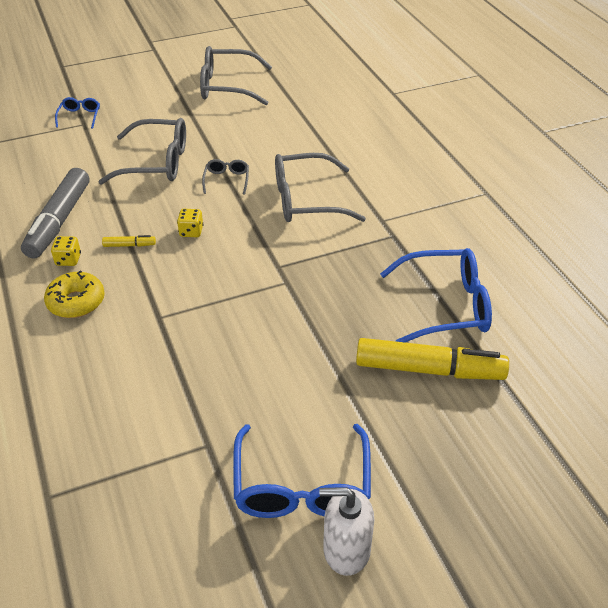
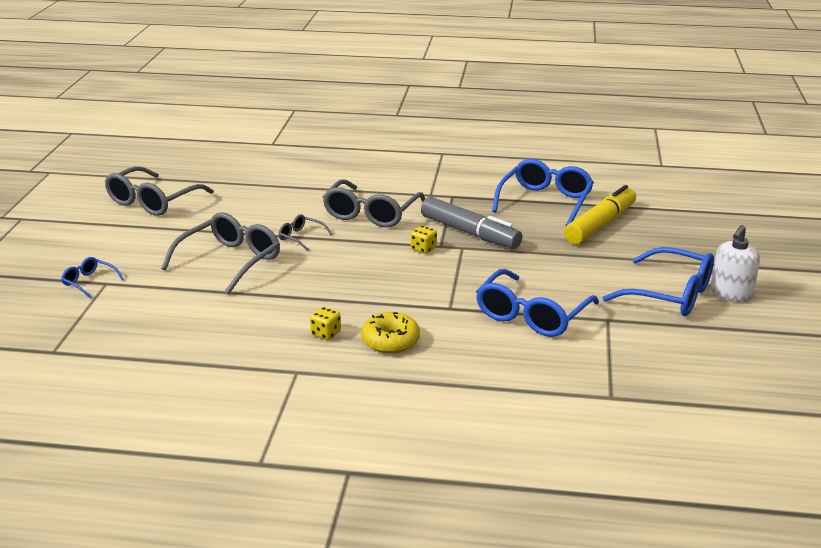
camera: 60 degrees left, 15 degrees down
grey marker [21,168,89,258] -> grey marker moved to [421,197,522,249]
yellow marker [102,235,156,247] -> none
yellow dice [177,209,203,237] -> yellow dice moved to [411,226,437,254]
none -> blue glasses [476,269,599,337]

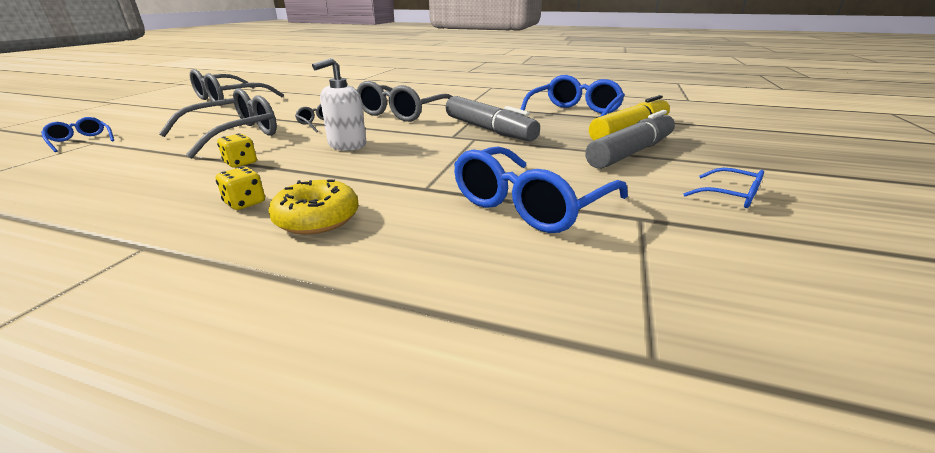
camera: 10 degrees right, 0 degrees up
yellow dice [411,226,437,254] -> yellow dice moved to [217,134,257,167]
blue glasses [602,247,714,316] -> blue glasses [684,168,764,208], size x0.49
white soap dispenser [711,225,760,302] -> white soap dispenser moved to [312,58,366,151]
none -> grey marker [585,110,675,169]

